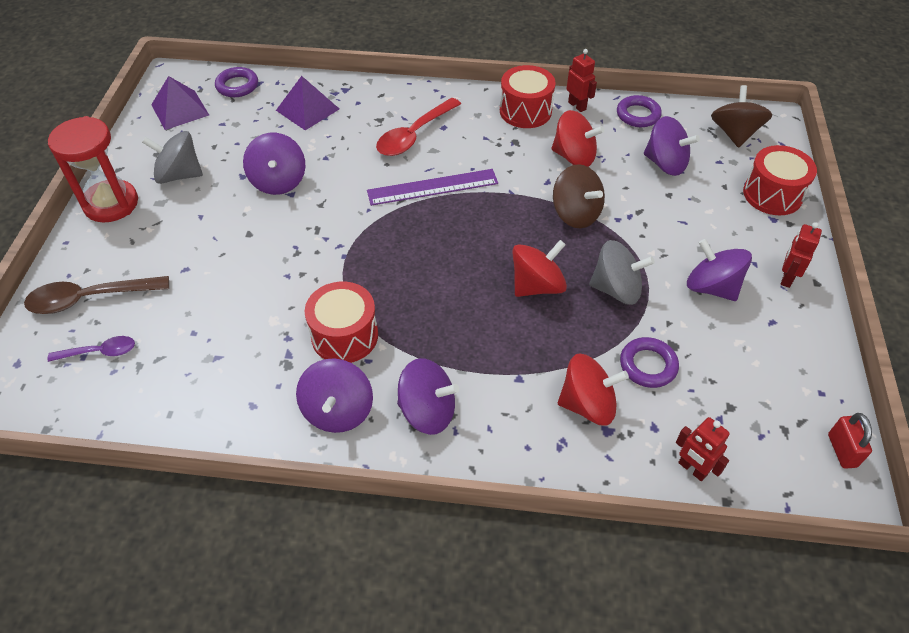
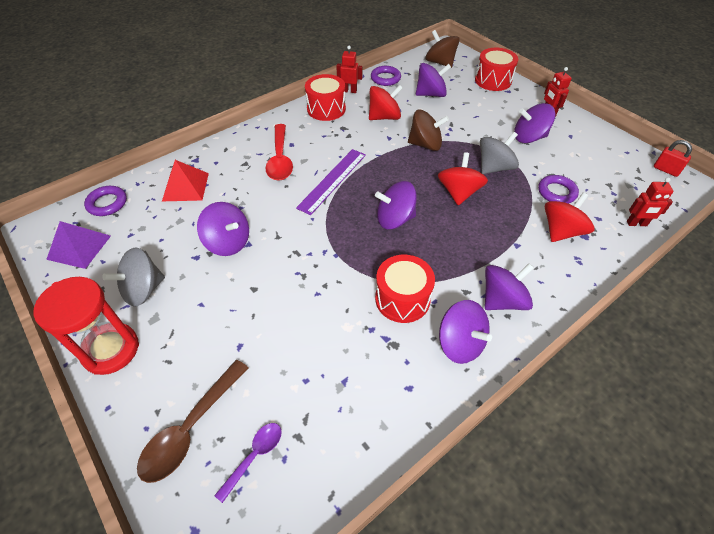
camera: 45 degrees left, 0 degrees up
purple pyramid [276,76,339,130] -> red pyramid [162,160,209,201]
none -> purple spinning top [375,181,417,229]

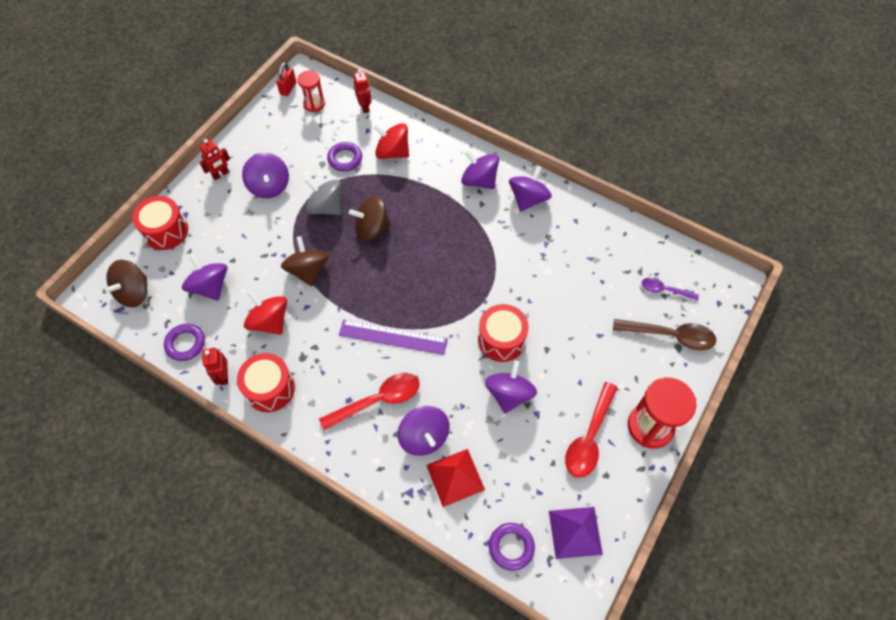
camera: 110 degrees left, 10 degrees up
grey spinning top [102,247,165,307] -> red spoon [565,382,618,478]
purple spinning top [375,181,417,229] -> purple spinning top moved to [398,406,450,456]
red drum [375,255,435,323] -> red drum moved to [478,304,529,362]
red spinning top [438,152,488,205] -> brown spinning top [349,196,391,241]
none -> red hourglass [297,70,325,112]

